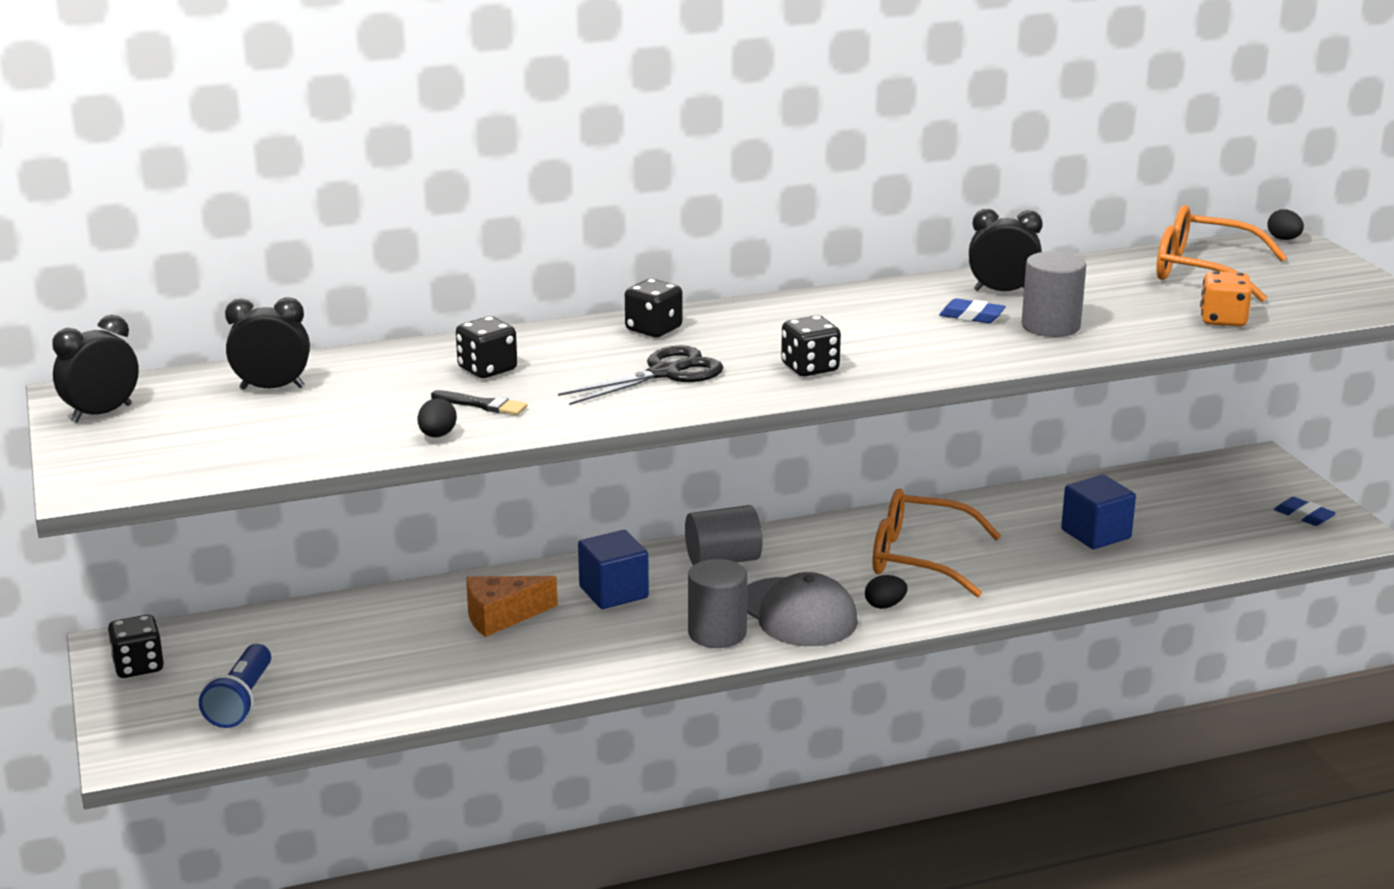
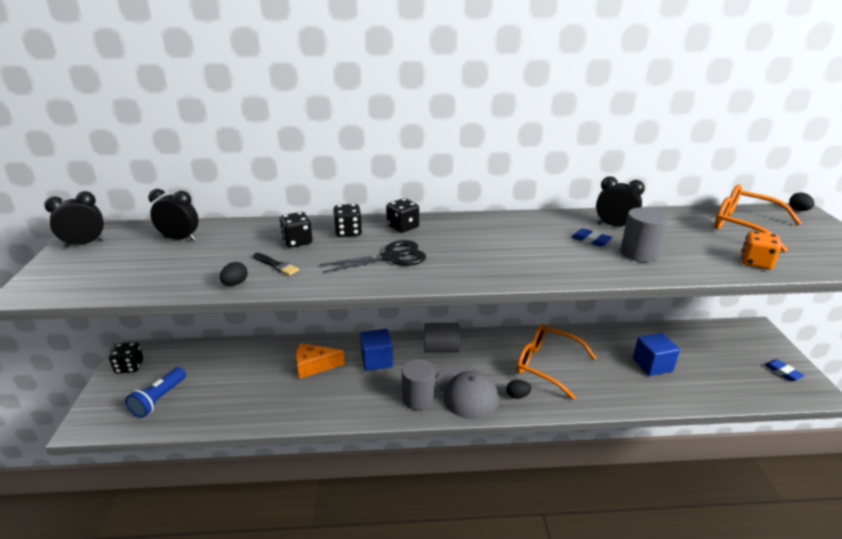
camera: 15 degrees right, 5 degrees up
black dice [781,315,841,377] -> black dice moved to [333,204,362,237]

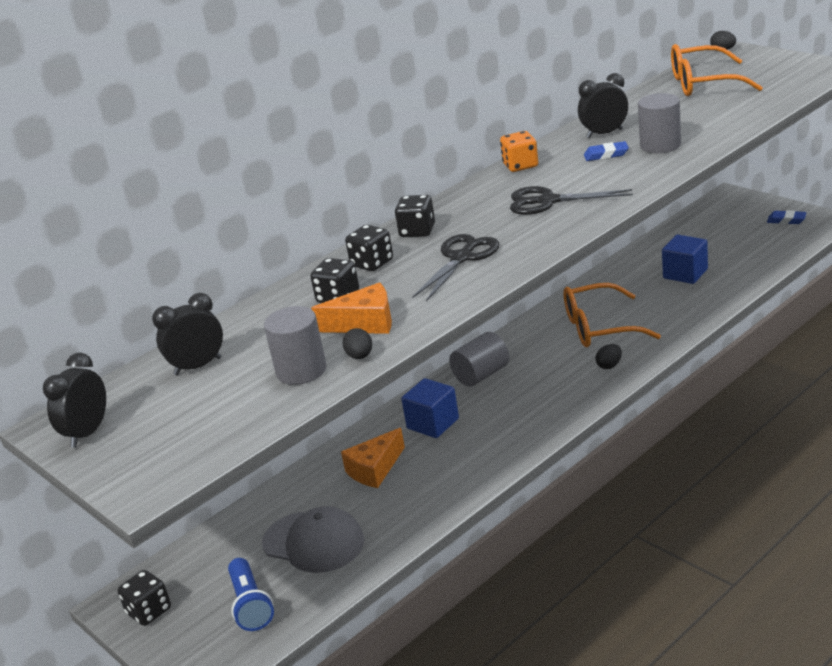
camera: 35 degrees left, 0 degrees up
black brush [253,253,299,276] -> orange cheese [311,282,392,334]
grey cylinder [402,359,435,410] -> grey cylinder moved to [264,306,326,385]
grey cap [436,366,499,419] -> grey cap moved to [262,506,364,573]
orange dice [741,231,781,270] -> orange dice moved to [500,131,538,172]
none -> black scissors [510,186,633,215]

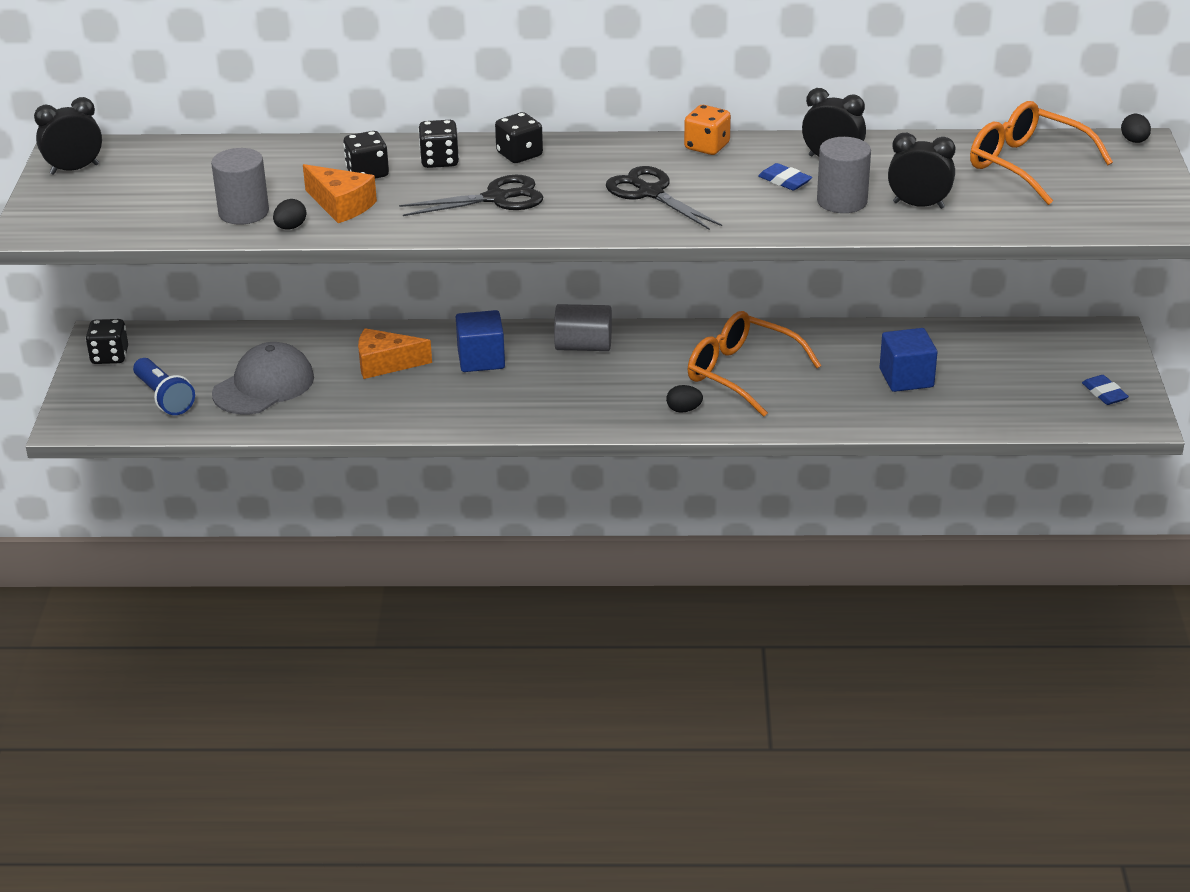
camera: 40 degrees right, 5 degrees up
black clock [152,293,223,375] -> black clock moved to [888,133,955,209]
blue flashlight [228,558,274,631] -> blue flashlight turned 60 degrees counterclockwise [133,358,195,415]
grey cap [262,506,364,573] -> grey cap turned 120 degrees counterclockwise [212,342,314,414]

